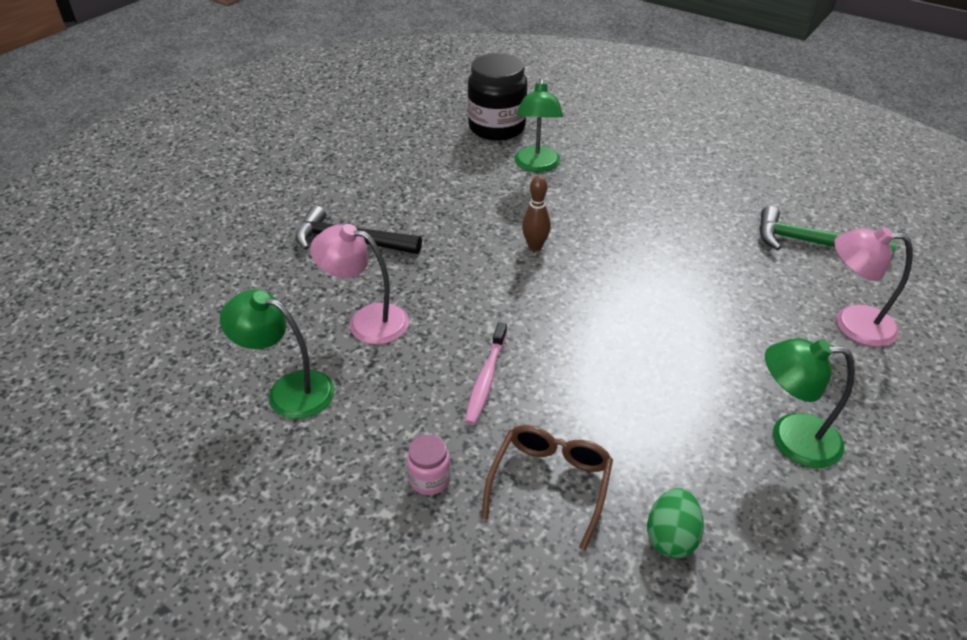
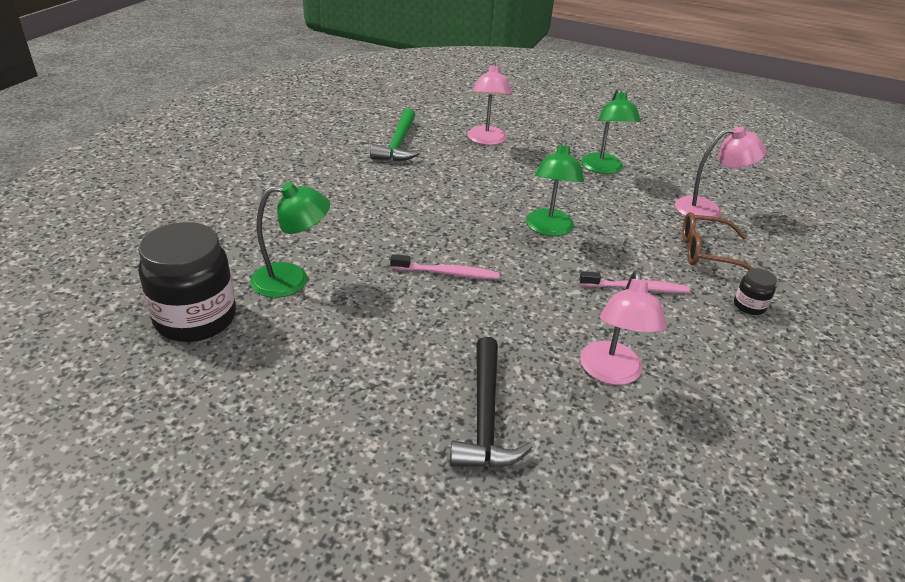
camera: 105 degrees left, 5 degrees down
green lamp [220,290,335,419] -> green lamp moved to [526,140,584,236]
pink jar [407,435,451,495] -> black jar [734,268,777,315]
brown bowling pin [522,176,551,251] -> pink toothbrush [390,254,500,279]
green egg [647,488,704,559] -> pink lamp [675,126,766,222]

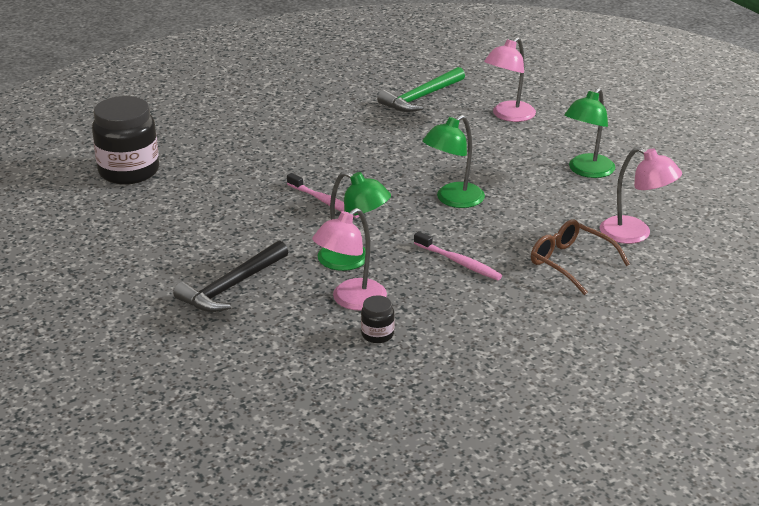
camera: 40 degrees right, 5 degrees down
green lamp [250,182,330,298] -> green lamp moved to [318,171,391,271]
black jar [734,268,777,315] -> black jar moved to [361,295,394,343]

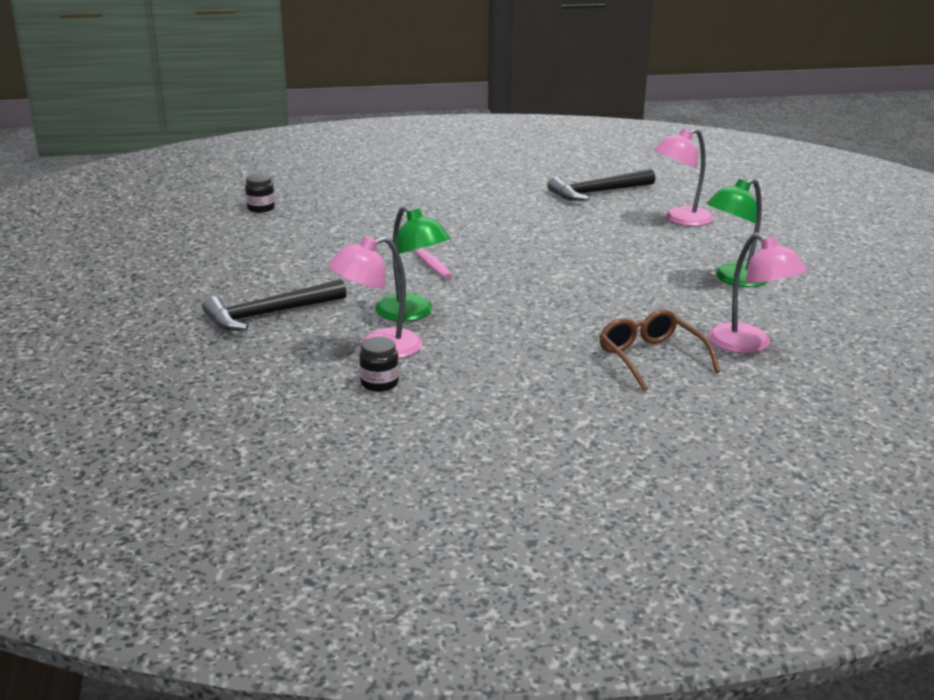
camera: 20 degrees right, 5 degrees down
black jar [92,96,159,184] -> black jar [245,174,275,213], size x0.44
green hammer [377,67,465,112] -> black hammer [547,169,655,201]
pink toothbrush [414,231,502,280] -> none
green lamp [422,115,485,208] -> none

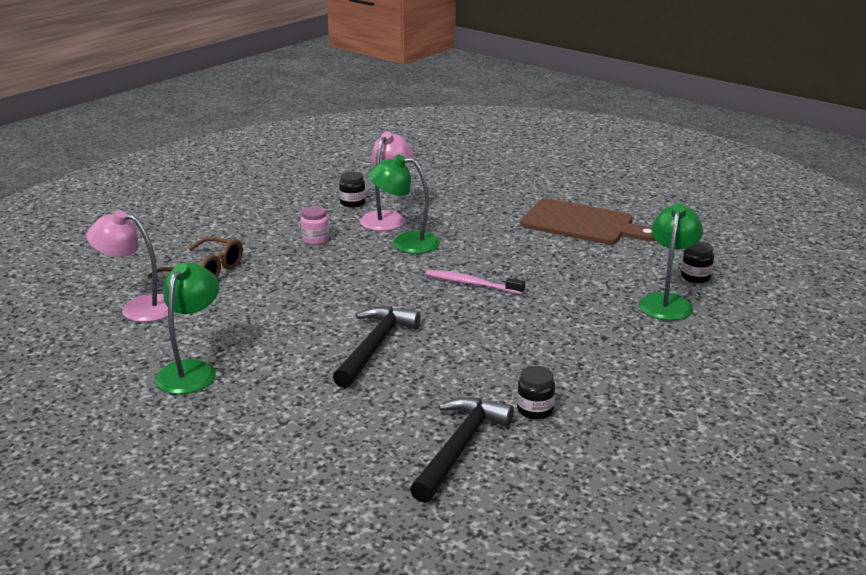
camera: 140 degrees right, 0 degrees up
black hammer [202,279,347,331] -> black hammer moved to [333,306,421,388]
pink lamp [654,128,714,226] -> none
none -> pink jar [301,206,329,245]
none -> black jar [517,366,555,419]
none -> brown cutting board [520,198,655,244]
none -> green lamp [639,204,703,321]

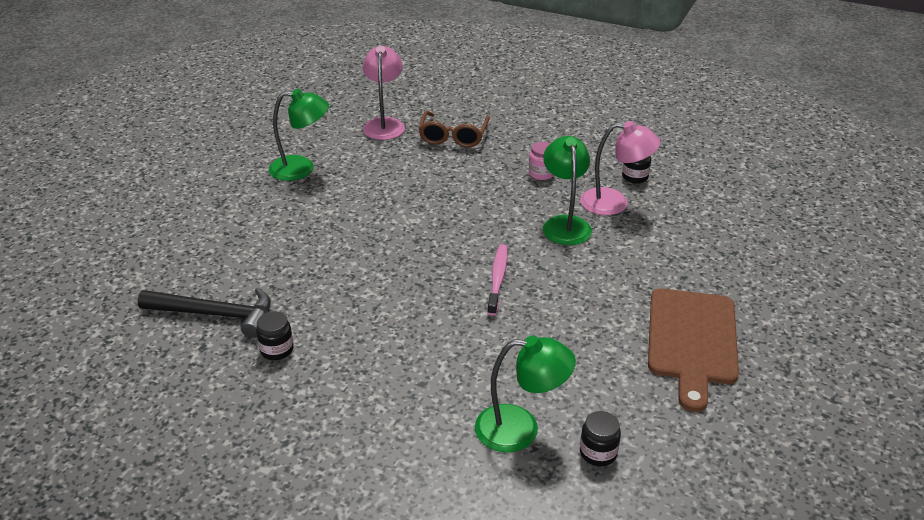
camera: 75 degrees right, 10 degrees up
black hammer [333,306,421,388] -> none

